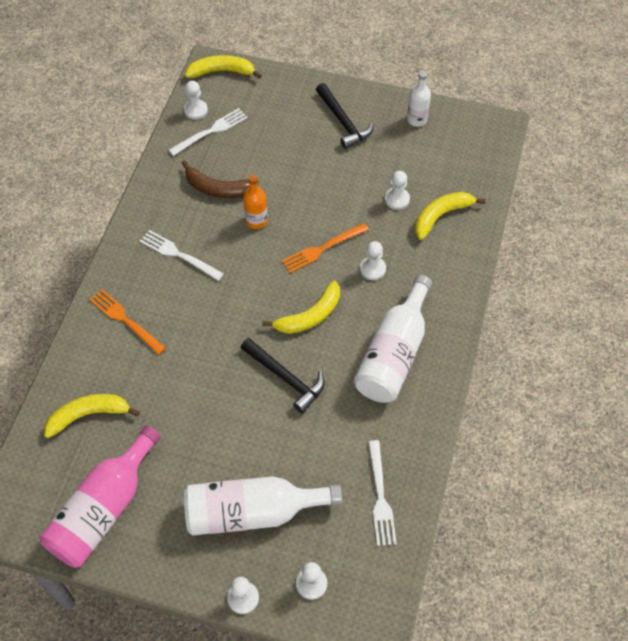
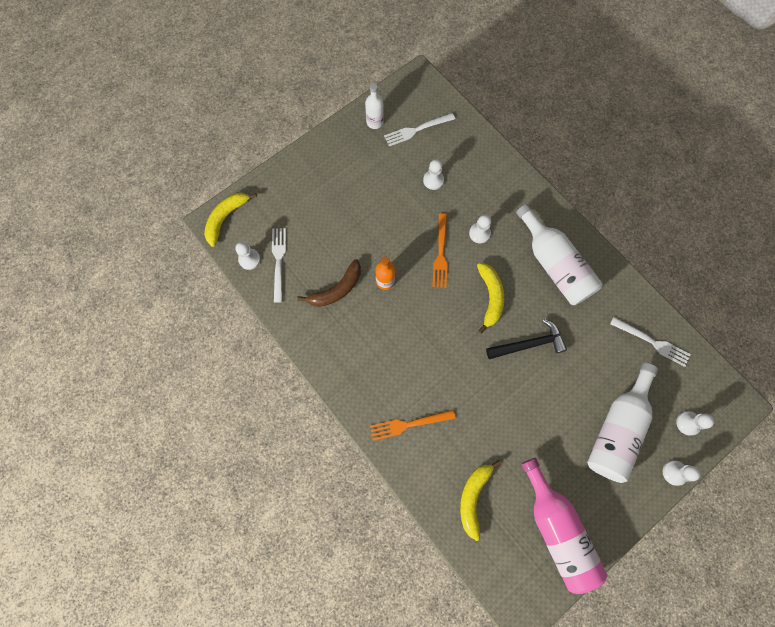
camera: 55 degrees left, 15 degrees up
white fork [140,230,224,281] -> white fork moved to [384,113,455,146]
black hammer [316,83,374,149] -> none
yellow banana [415,192,486,240] -> none

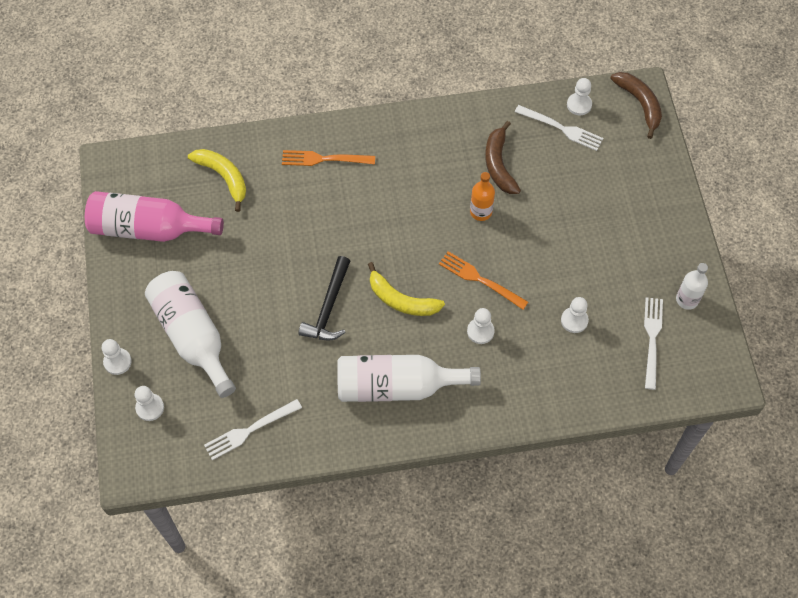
camera: 120 degrees right, 10 degrees down
yellow banana [204,193,257,247] -> brown banana [610,72,662,139]
orange fork [370,410,455,441] -> orange fork turned 105 degrees counterclockwise [282,150,375,166]

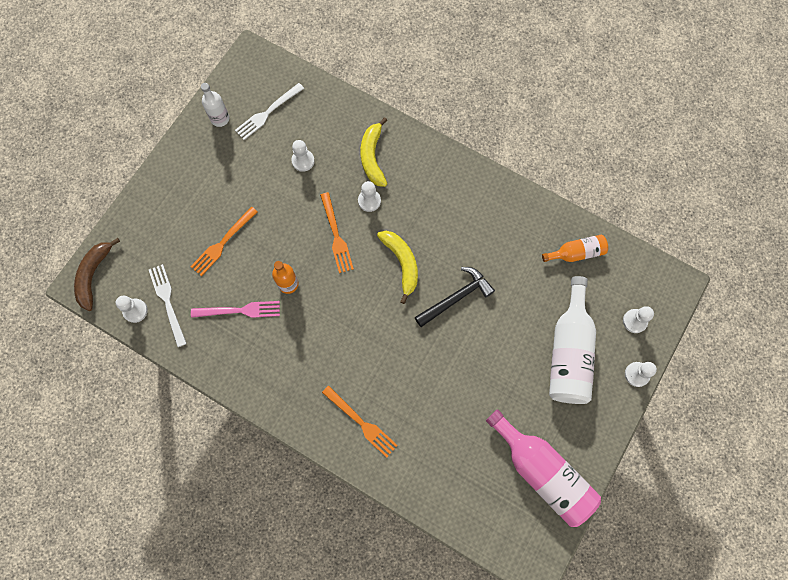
camera: 140 degrees left, 10 degrees up
yellow banana [188,149,246,212] -> yellow banana moved to [361,117,387,187]
white fork [204,399,302,460] -> orange bottle [542,235,608,262]
white bottle [337,355,481,402] -> none
brown banana [485,121,521,194] -> pink fork [191,301,280,318]
none -> orange fork [190,207,258,276]

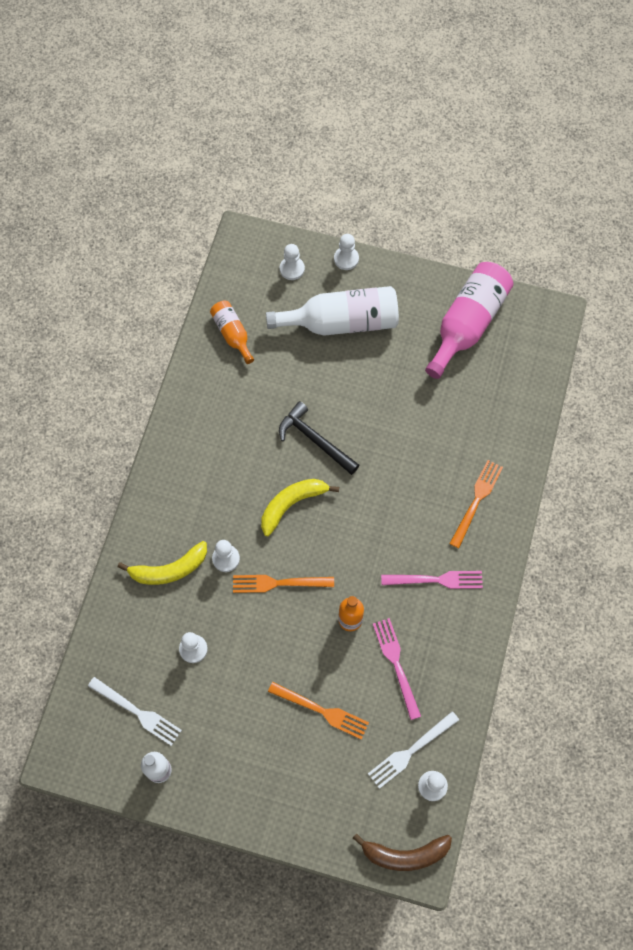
camera: 105 degrees left, 5 degrees down
orange fork [320,192,354,273] -> orange fork turned 150 degrees counterclockwise [233,575,334,593]
none -> pink fork [381,571,483,589]

